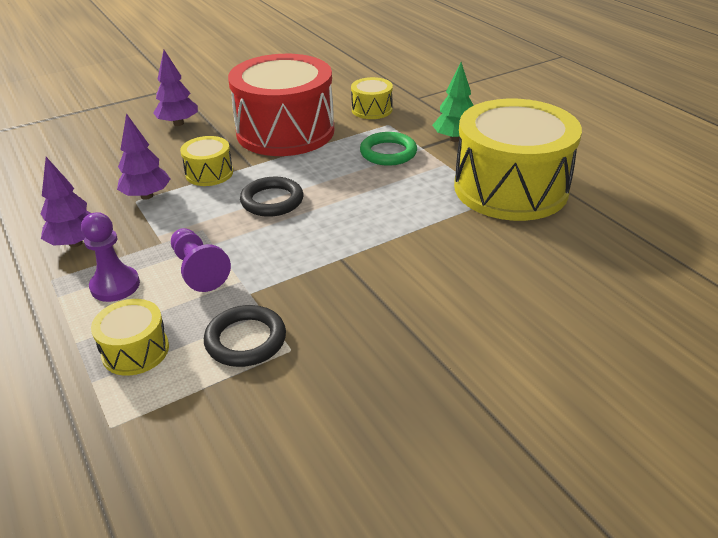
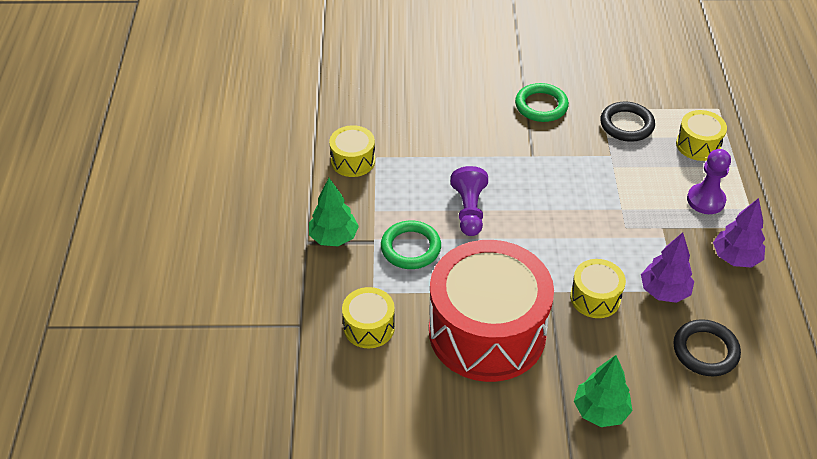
camera: 150 degrees left, 10 degrees up
purple tree [153,50,198,126] -> green tree [574,355,632,427]
purple pawn [171,228,231,292] -> purple pawn moved to [451,166,488,236]
black ring [240,177,303,217] -> black ring moved to [673,319,741,376]
yellow drum [454,99,582,221] -> yellow drum [329,125,375,177], size x0.44
none -> green ring [515,83,569,122]

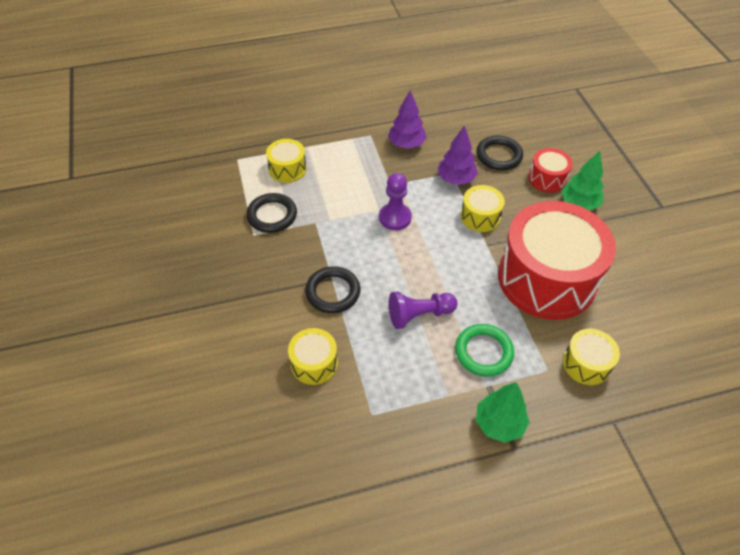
camera: 105 degrees left, 5 degrees up
yellow drum [329,125,375,177] -> yellow drum moved to [288,328,338,385]
green ring [515,83,569,122] -> none
purple pawn [687,149,731,214] -> purple pawn moved to [379,173,412,230]
none -> black ring [305,266,360,313]
none -> red drum [528,148,573,193]

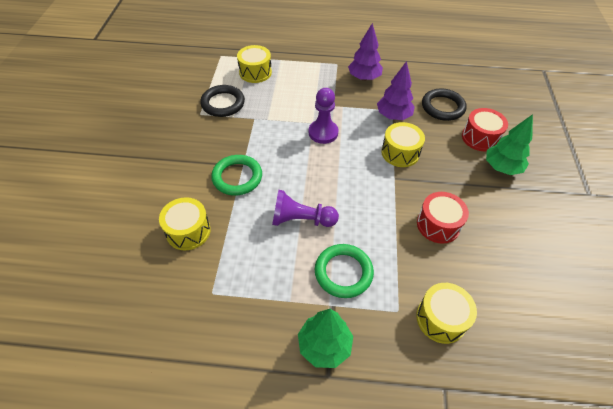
camera: 20 degrees right, 0 degrees up
black ring [305,266,360,313] -> green ring [211,155,262,196]
red drum [498,201,616,320] -> red drum [417,192,469,244], size x0.44

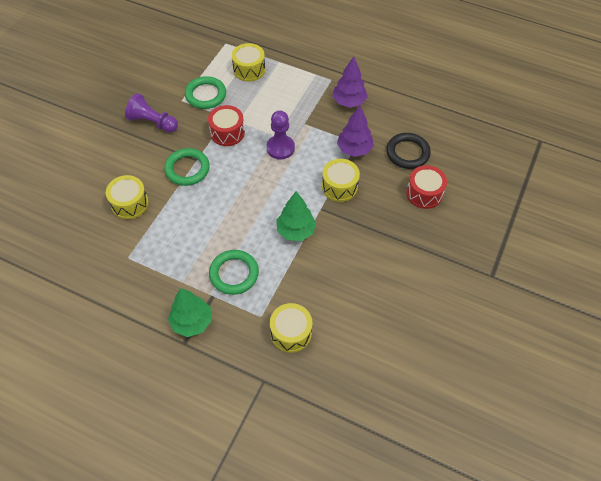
camera: 20 degrees right, 5 degrees up
black ring [200,85,245,117] -> green ring [185,76,226,109]
purple pawn [272,190,339,227] -> purple pawn moved to [125,93,178,132]
red drum [417,192,469,244] -> red drum moved to [208,105,245,146]
green tree [486,114,533,175] -> green tree moved to [277,191,316,241]

